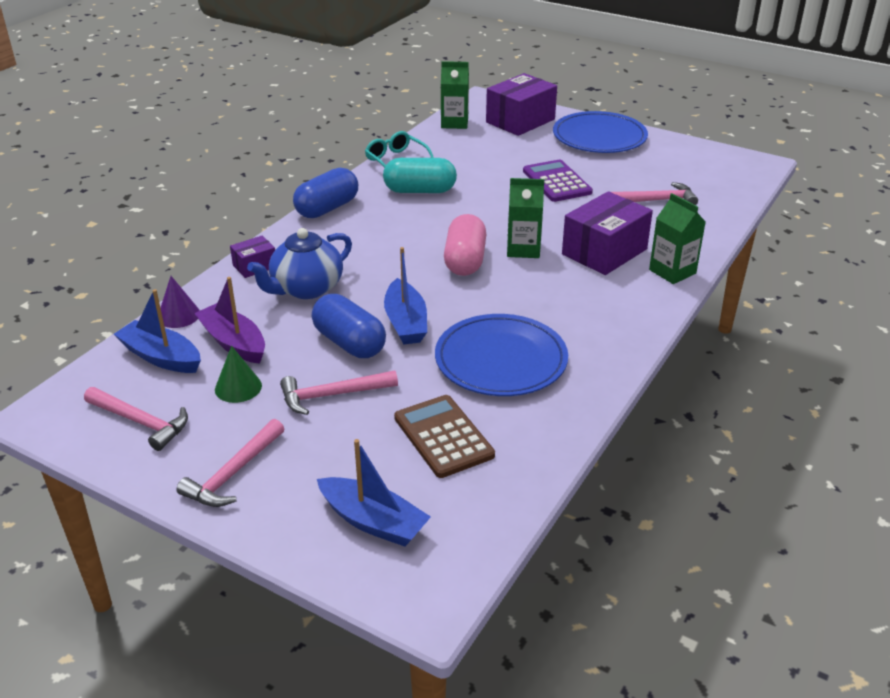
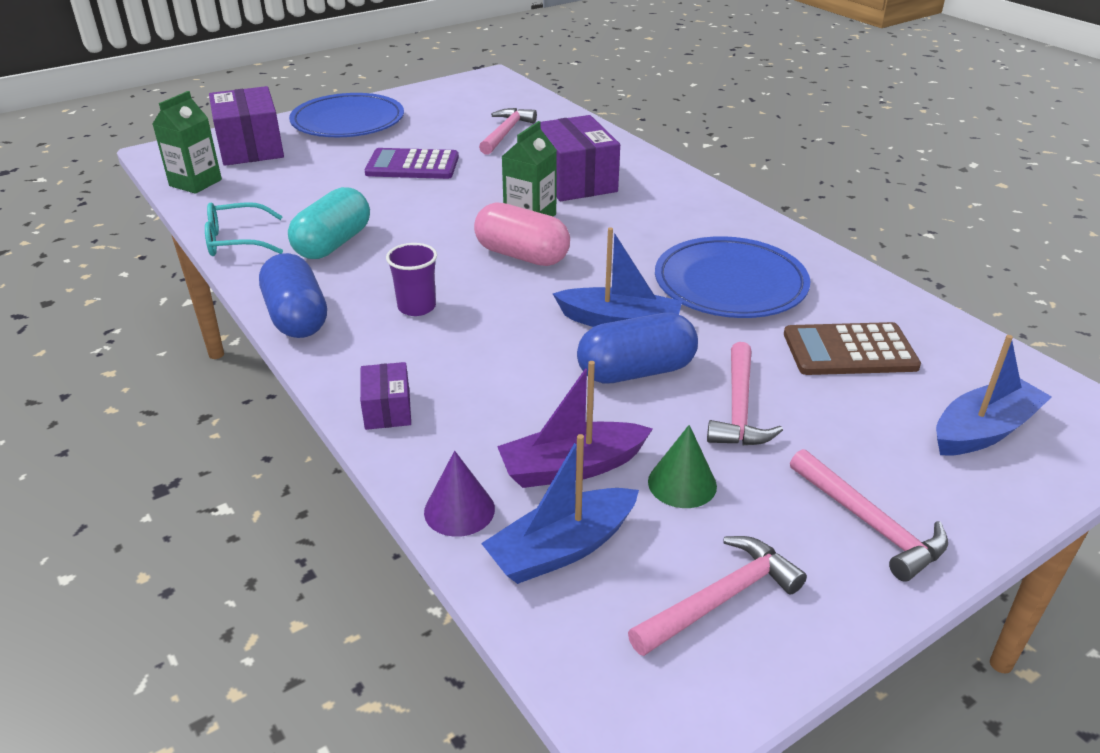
camera: 65 degrees left, 0 degrees up
blue teapot [247,228,352,299] -> none
green carton [649,193,706,284] -> none
none -> purple cup [386,243,437,316]

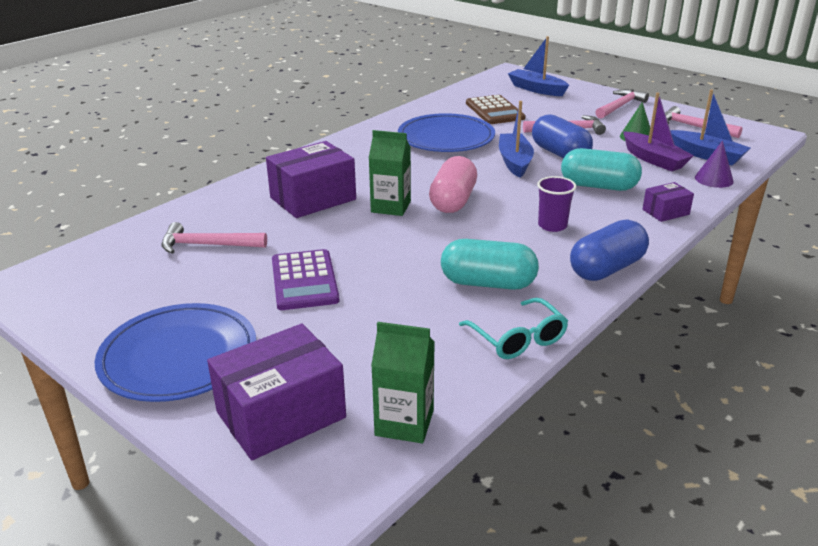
camera: 105 degrees left, 5 degrees down
none -> turquoise capsule [561,148,642,191]

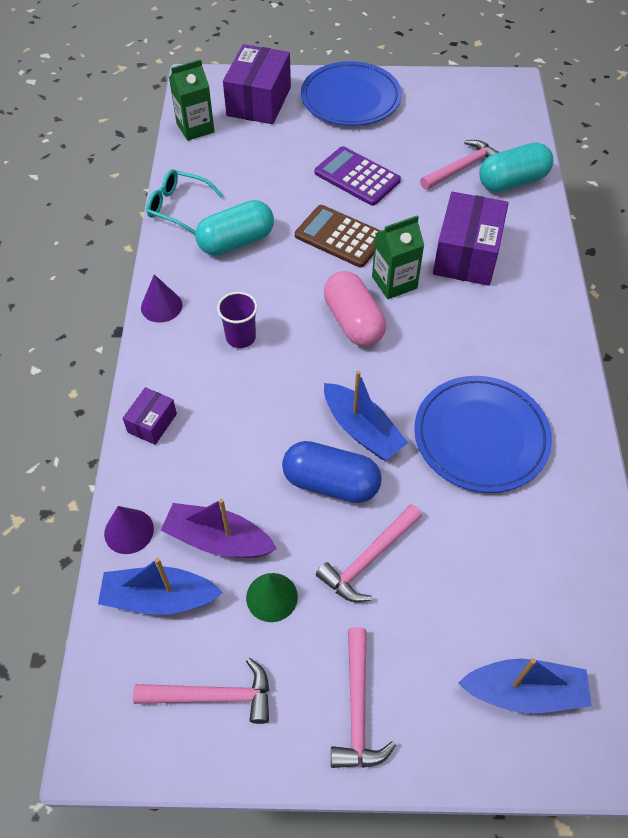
camera: 140 degrees right, 25 degrees up
brown calculator [466,95,526,124] -> brown calculator moved to [295,205,381,268]
turquoise capsule [561,148,642,191] -> turquoise capsule moved to [479,142,553,192]
blue capsule [570,219,649,281] -> purple cone [141,275,182,323]

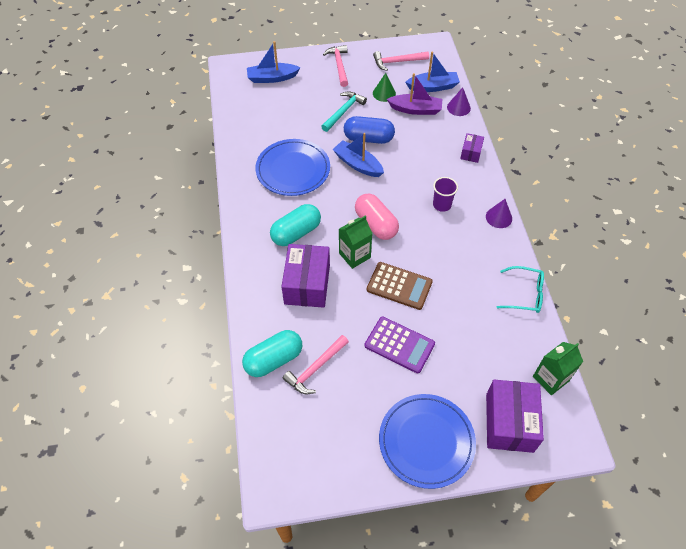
camera: 170 degrees right, 0 degrees up
turquoise capsule [195,200,274,256] -> turquoise capsule moved to [270,204,321,246]
pink hammer [316,504,422,603] -> turquoise hammer [321,91,367,132]

